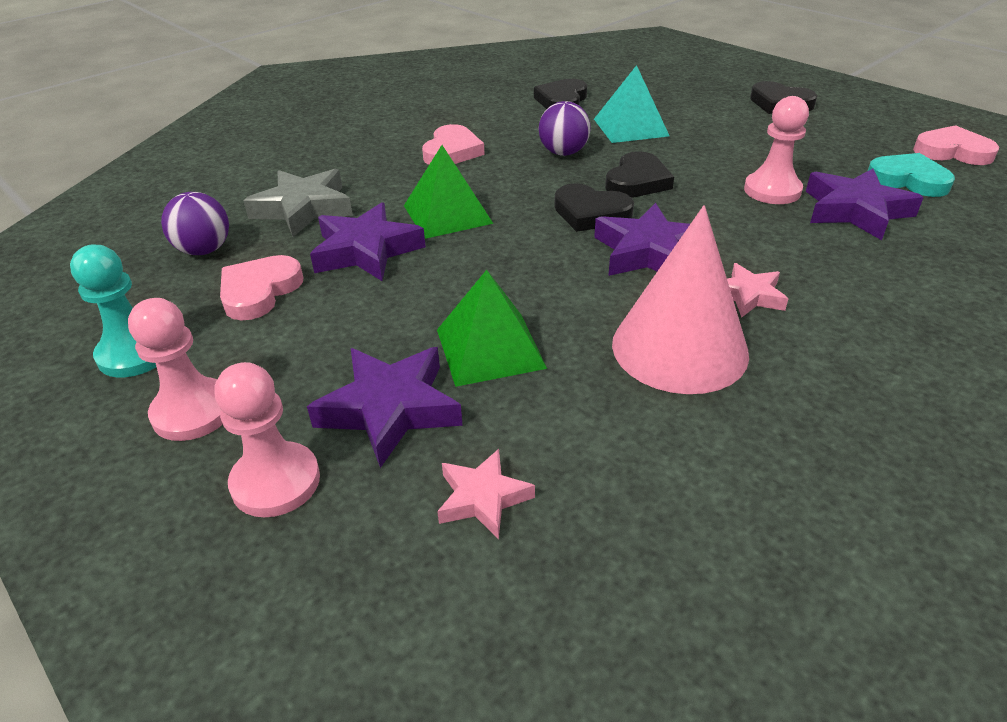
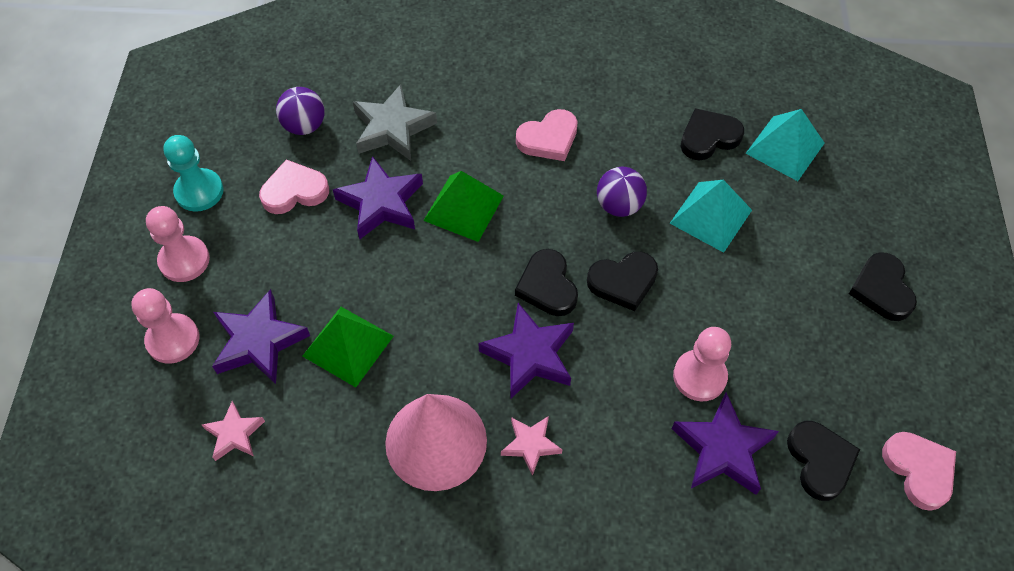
camera: 45 degrees right, 20 degrees up
turquoise heart [868,153,955,197] -> black heart [787,421,860,501]
none -> turquoise pyramid [745,109,825,181]

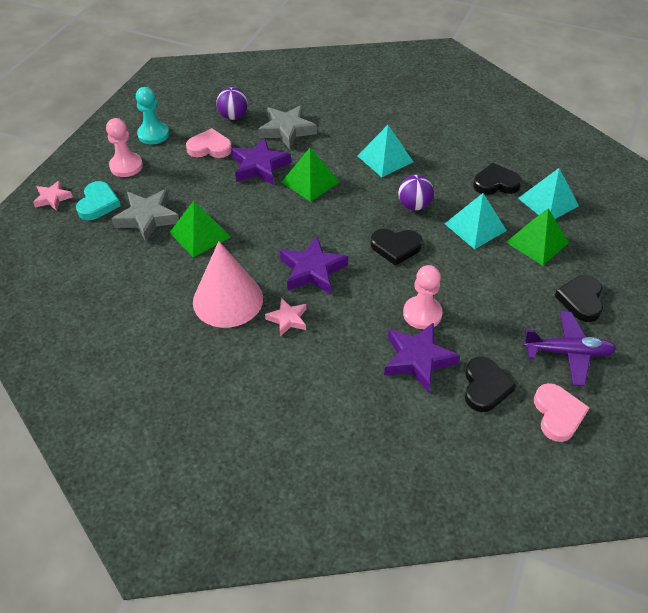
camera: 20 degrees right, 10 degrees down
pink pawn [131,288,199,364] -> turquoise heart [76,181,121,220]
pink star [202,401,265,461] -> pink star moved to [33,180,73,211]
purple star [212,289,310,384] -> grey star [112,189,179,242]
black heart [515,249,578,316] -> none
pink heart [516,109,578,161] -> turquoise pyramid [357,125,413,177]
none -> green pyramid [506,208,569,266]
none -> purple plane [522,311,617,386]

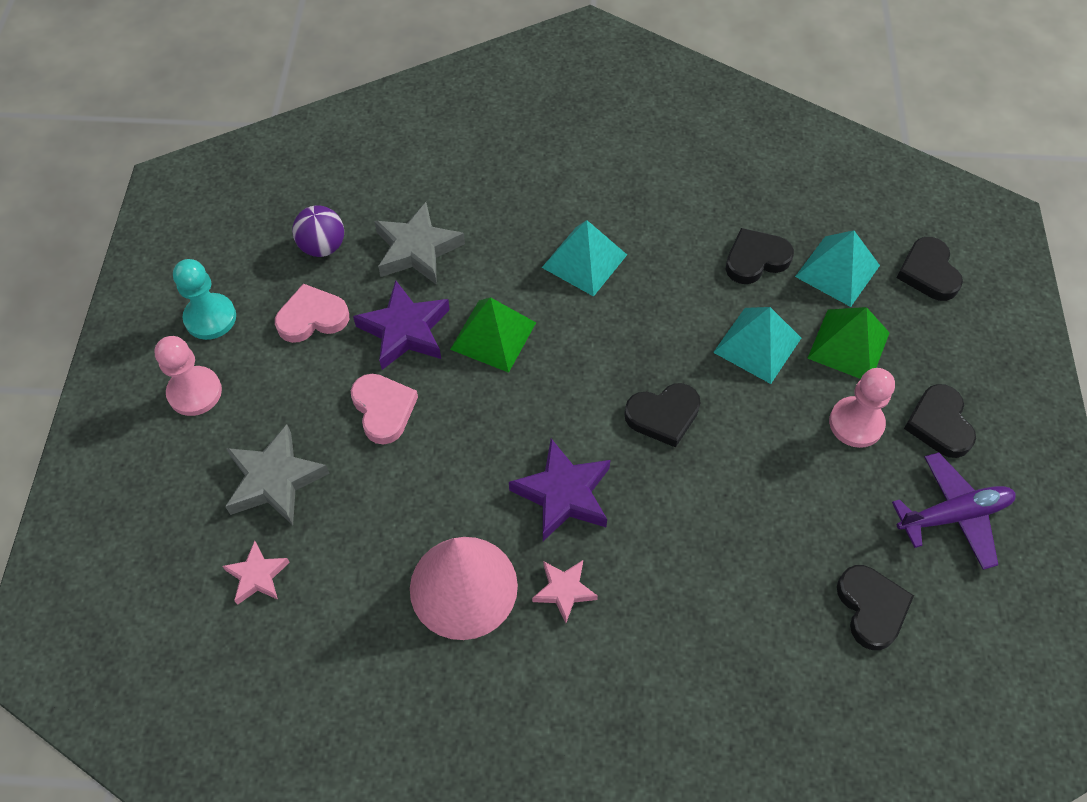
camera: 20 degrees left, 10 degrees up
pink star [33,180,73,211] -> pink star moved to [222,541,290,605]
turquoise heart [76,181,121,220] -> none
green pyramid [169,201,230,257] -> none
purple star [384,322,460,393] -> none
purple ball [398,175,434,210] -> none
pink pawn [403,265,443,329] -> pink pawn moved to [829,368,895,448]
pink heart [534,383,590,442] -> pink heart moved to [351,374,418,445]
none -> black heart [896,237,963,301]

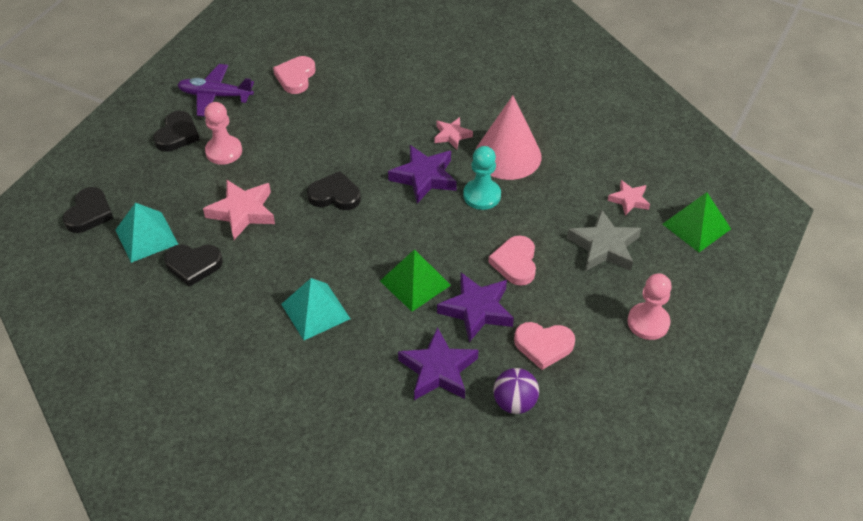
camera: 155 degrees left, 10 degrees down
turquoise pawn [173,259,236,340] -> turquoise pawn moved to [463,146,501,210]
grey star [374,202,465,285] -> purple star [398,327,479,400]
turquoise pyramid [713,307,801,384] -> pink star [203,180,275,240]
green pyramid [807,307,890,379] -> green pyramid moved to [663,192,731,252]
black heart [837,565,914,650] -> pink heart [273,56,316,94]

